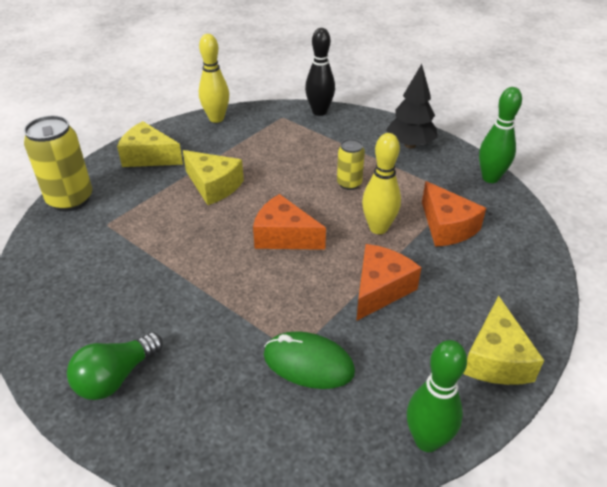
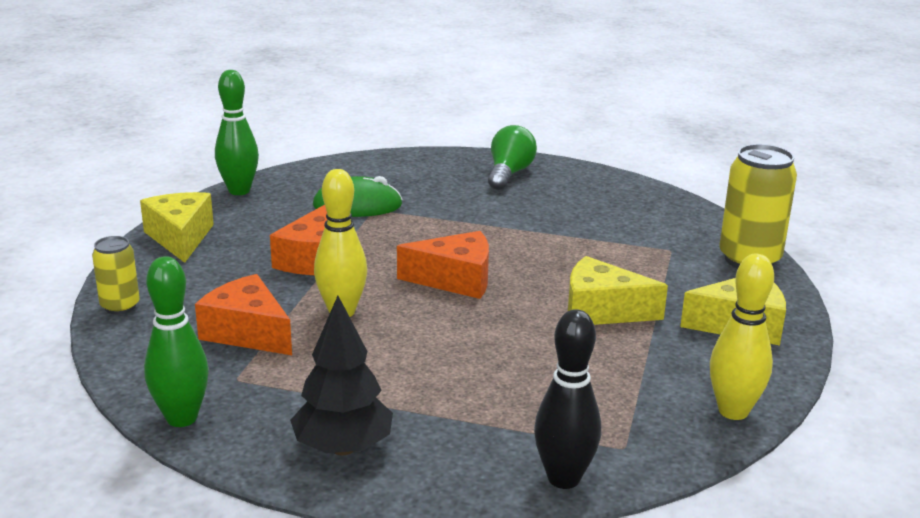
camera: 155 degrees right, 15 degrees down
yellow can [337,139,365,190] -> yellow can moved to [92,236,140,314]

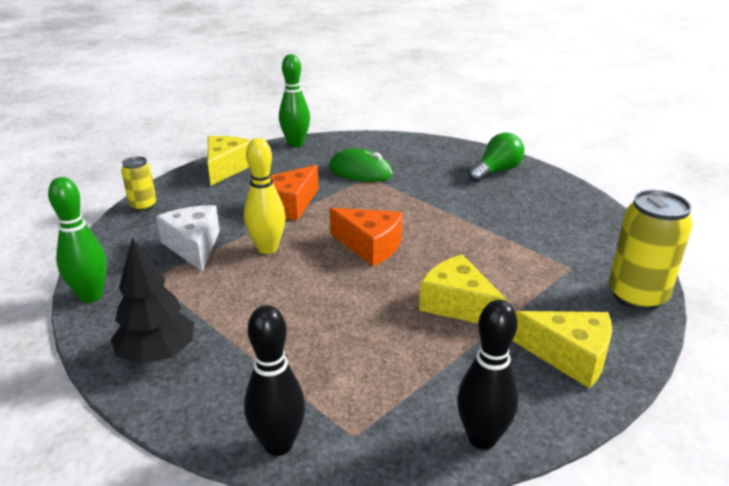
camera: 30 degrees right, 5 degrees up
orange cheese [195,274,292,355] -> white cheese [156,205,220,272]
yellow bowling pin [710,254,774,420] -> black bowling pin [457,300,518,449]

